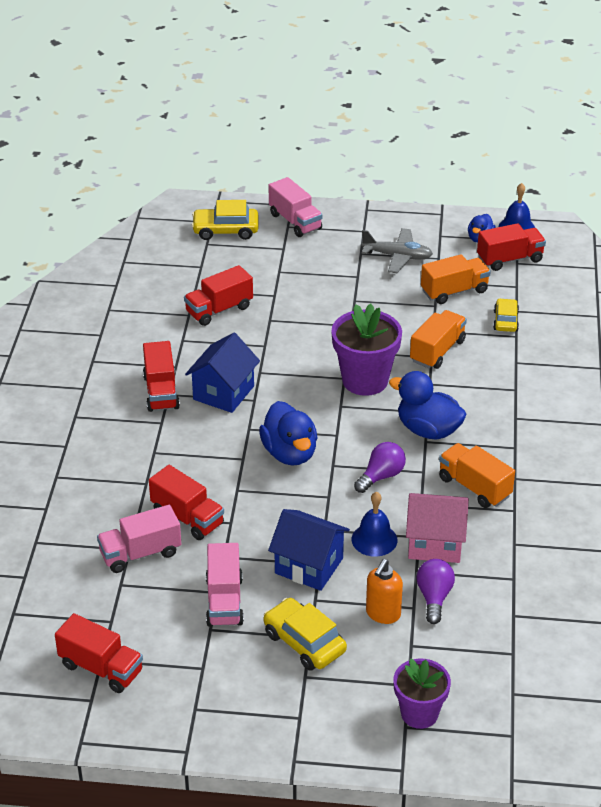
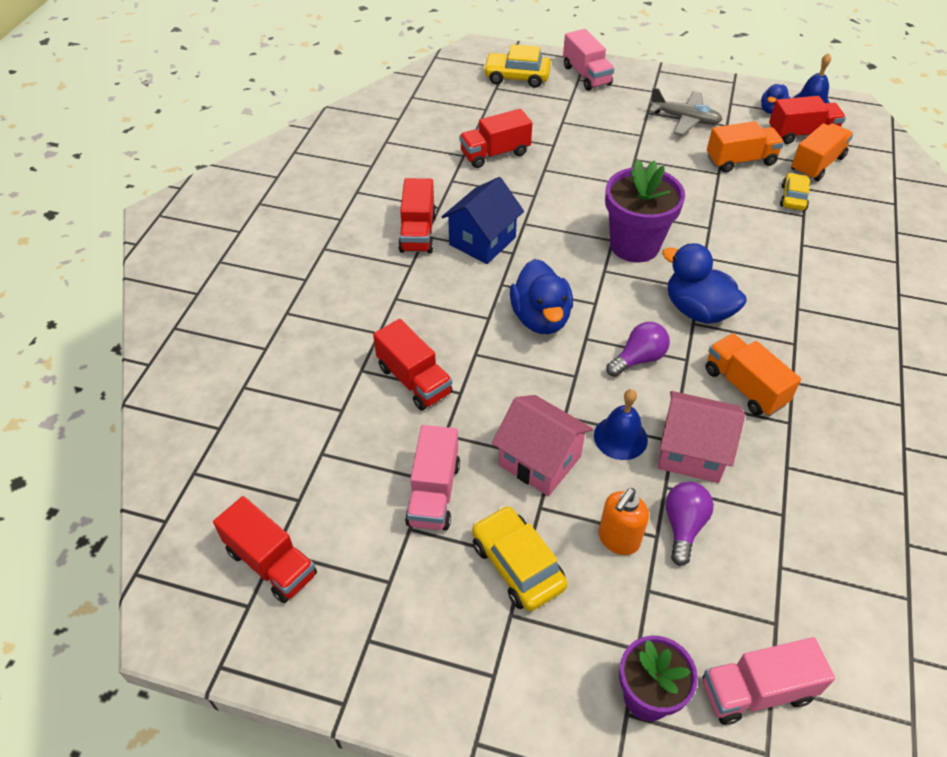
camera: 10 degrees right, 10 degrees up
pink truck [97,505,181,573] -> pink truck moved to [703,637,835,725]
blue house [268,509,350,591] -> pink house [492,395,593,496]
orange truck [410,310,467,369] -> orange truck moved to [791,123,853,181]

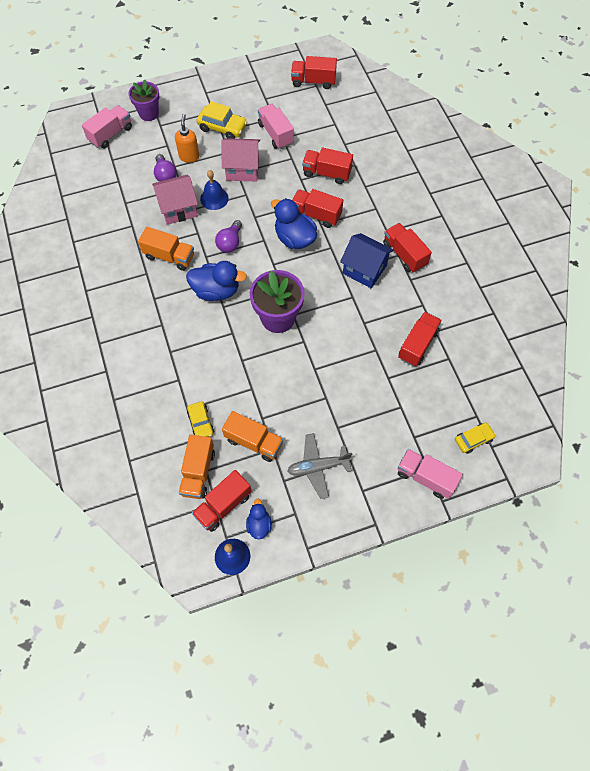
camera: 145 degrees right, 15 degrees up
blue house [442,177,524,264] -> blue house turned 60 degrees counterclockwise [340,233,394,288]
yellow car [483,44,551,88] -> yellow car [455,423,496,454], size x0.65
orange truck [707,121,784,173] -> orange truck turned 105 degrees counterclockwise [222,411,283,462]
none -> red truck [292,189,343,228]

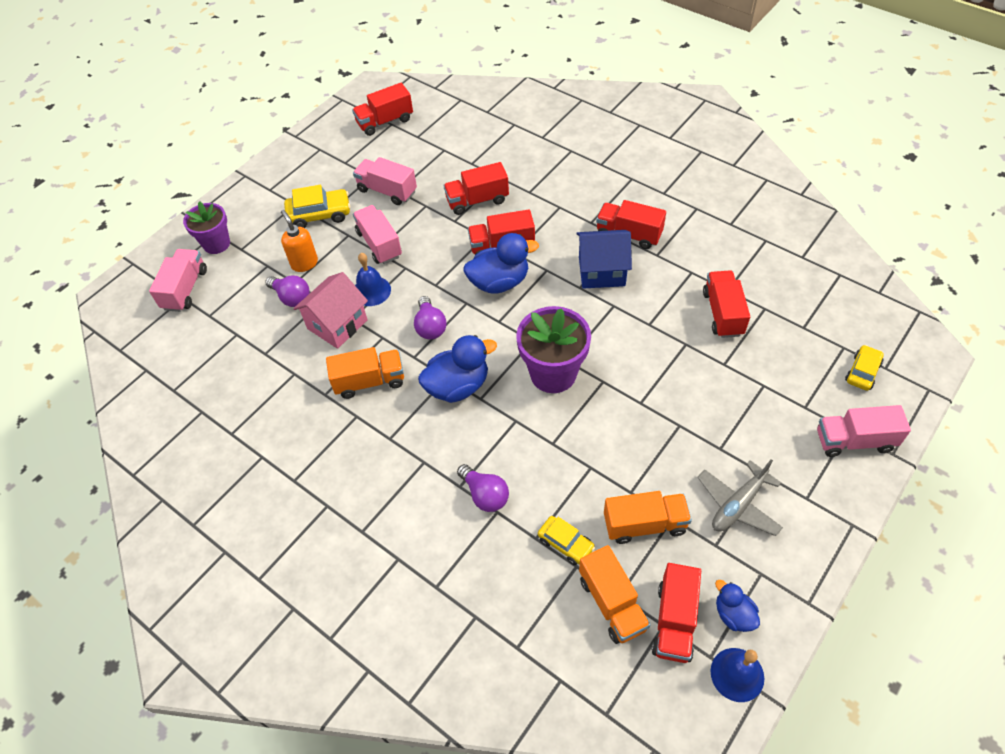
camera: 30 degrees left, 10 degrees down
pink house [221,138,260,181] -> pink truck [353,205,402,264]
blue duck [271,198,317,249] -> blue duck turned 150 degrees clockwise [464,233,539,294]
none -> purple light bulb [457,464,509,512]

